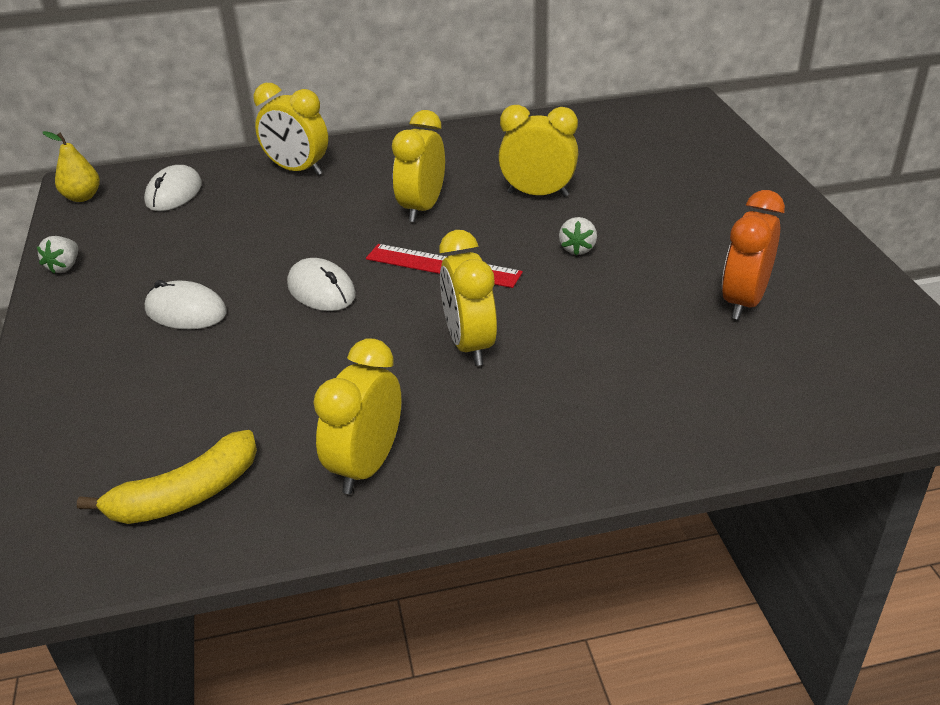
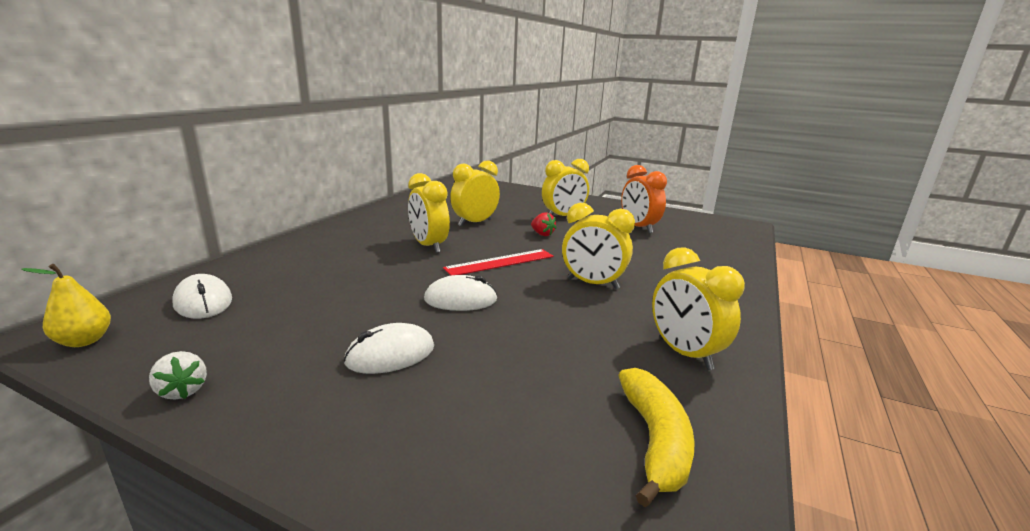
camera: 55 degrees left, 15 degrees down
yellow clock [254,83,328,175] -> yellow clock moved to [542,159,589,216]
white strawberry [559,217,597,255] -> red strawberry [531,212,557,236]

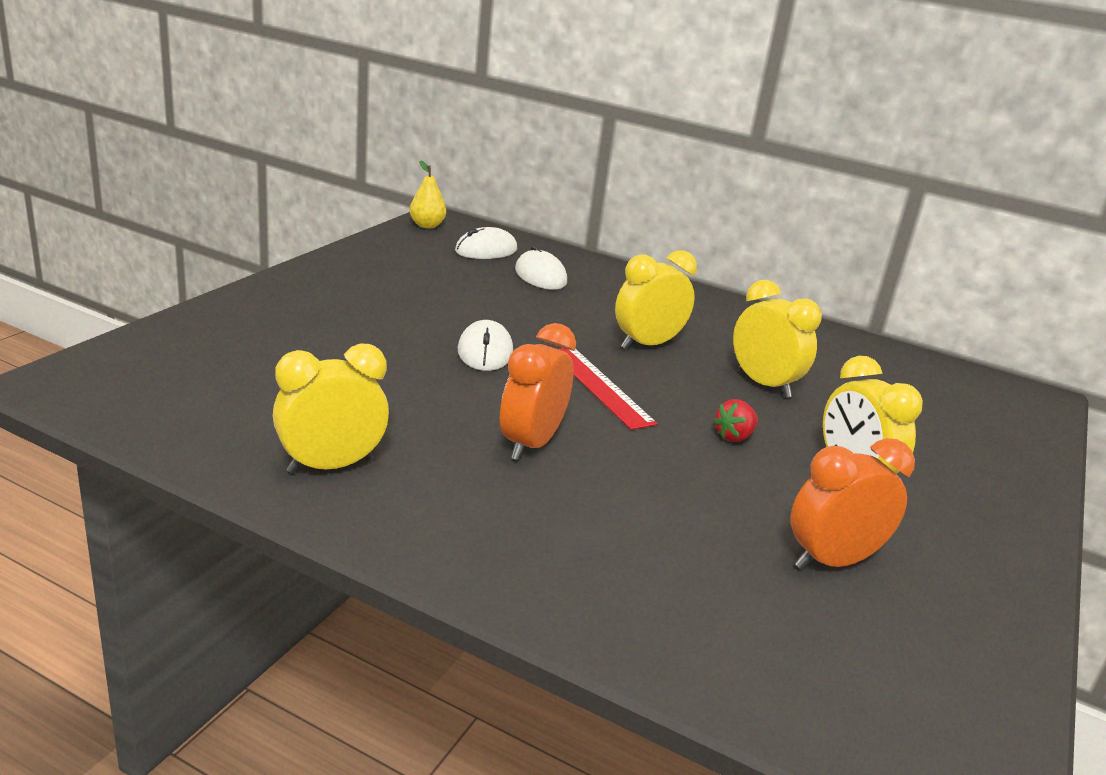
camera: 90 degrees right, 5 degrees up
white strawberry [149,351,207,400] -> none
white mouse [343,323,434,374] -> white mouse moved to [515,245,567,290]
yellow clock [562,203,635,289] -> orange clock [500,323,576,460]
yellow banana [618,368,695,507] -> none

